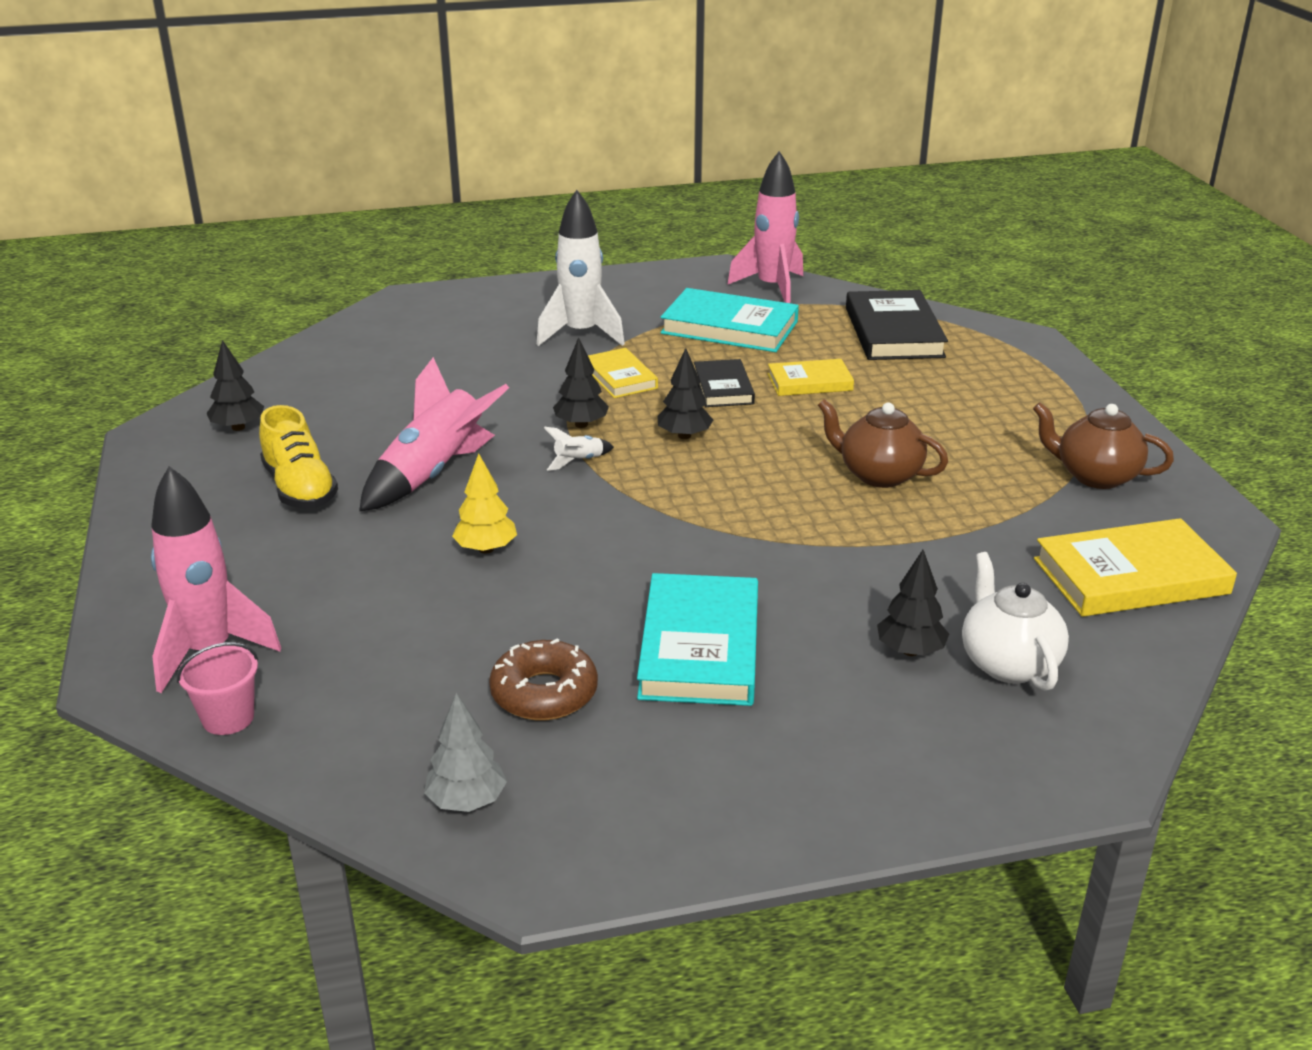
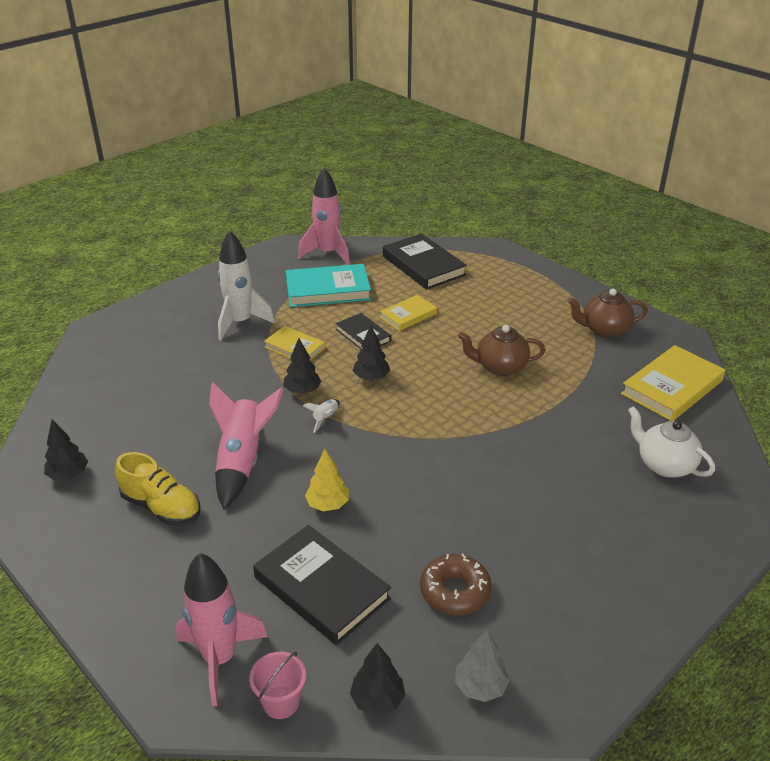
camera: 30 degrees left, 5 degrees up
turquoise book [637,573,758,706] -> none
black tree [877,550,949,656] -> black tree moved to [350,643,405,716]
none -> black book [253,525,391,645]

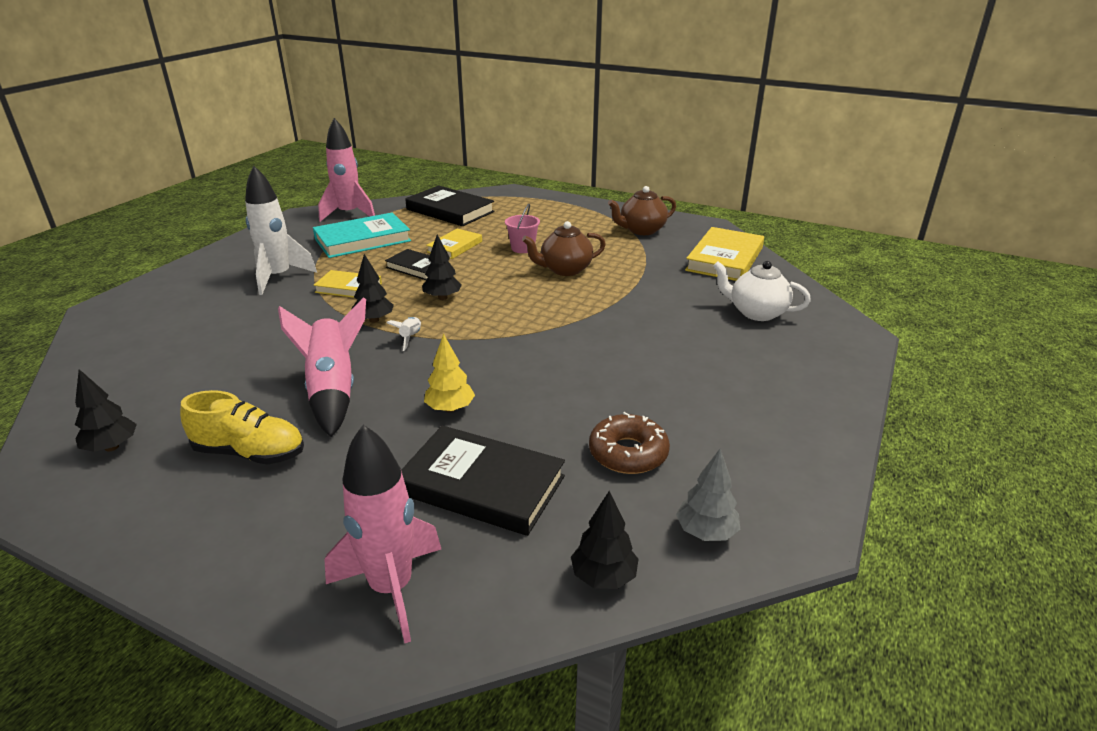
camera: 20 degrees left, 5 degrees down
pink bucket [249,652,306,719] -> pink bucket moved to [505,204,540,253]

